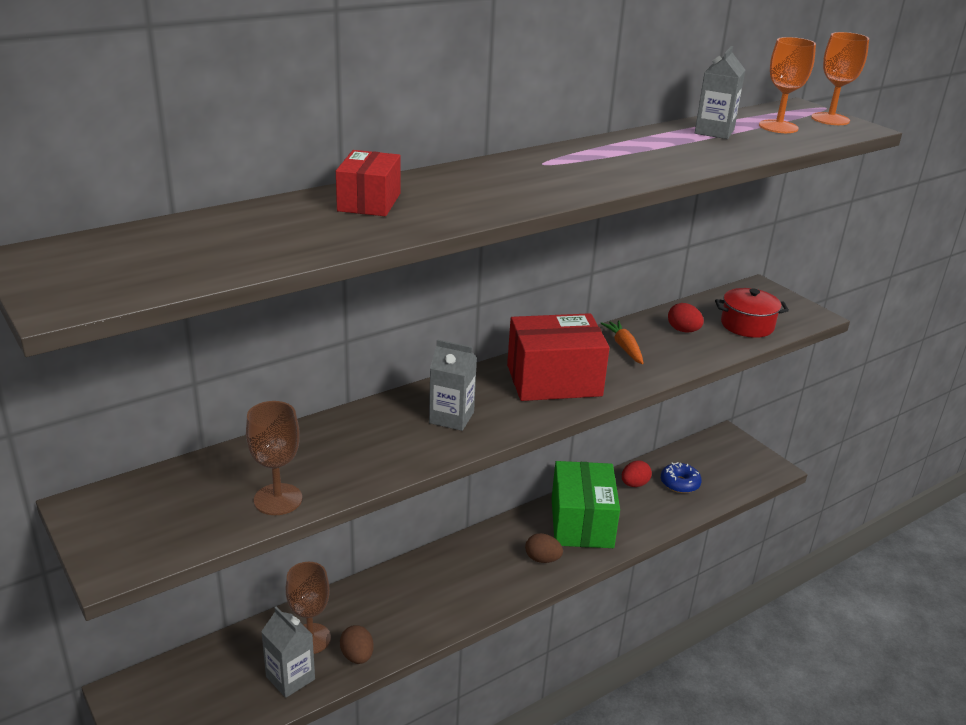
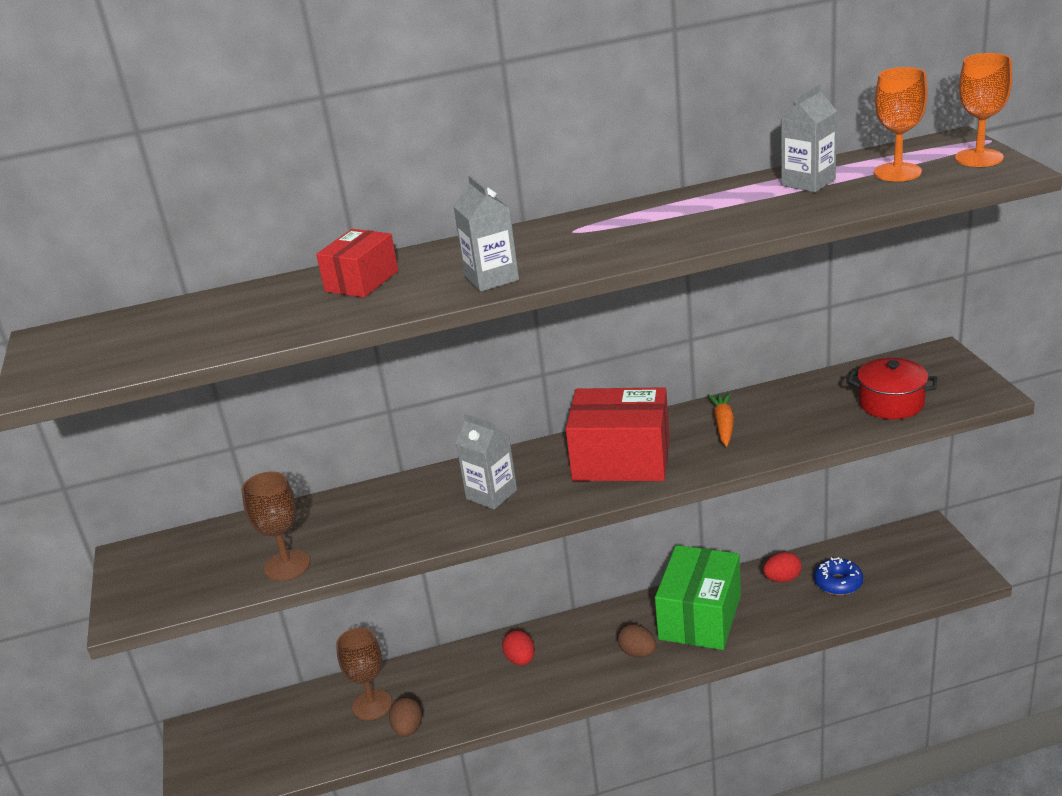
camera: 25 degrees right, 0 degrees up
grey carton [261,606,315,698] -> grey carton moved to [453,175,519,292]
red egg [668,303,704,333] -> red egg moved to [502,630,535,666]

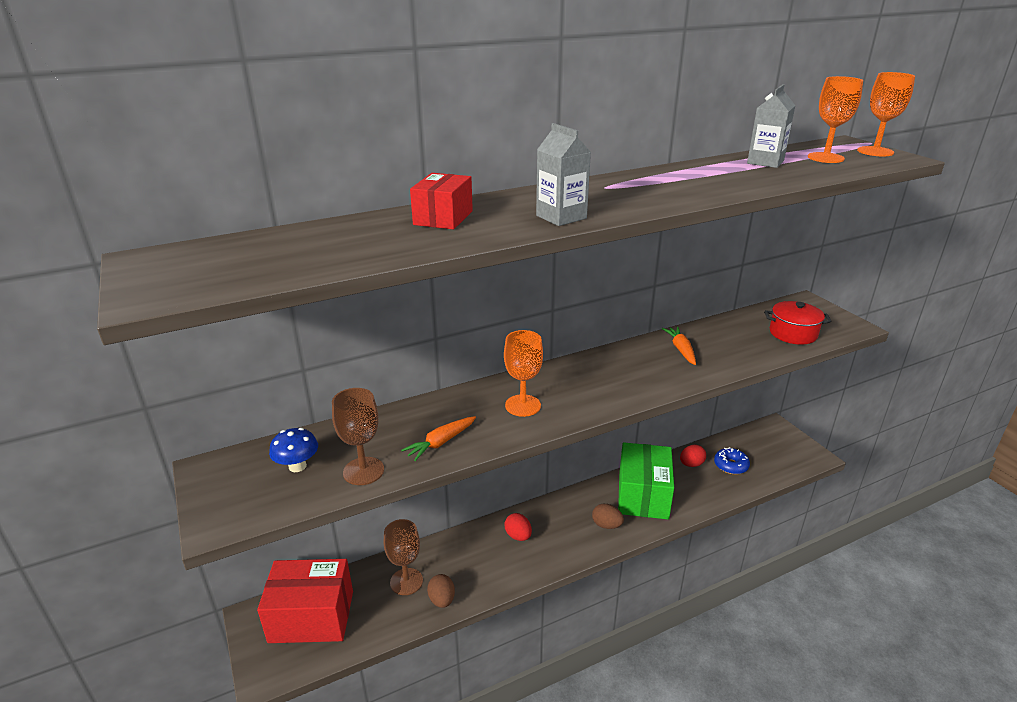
camera: 15 degrees left, 0 degrees up
grey carton [456,414,517,510] -> orange goblet [504,330,543,417]
red box [566,387,670,481] -> red box moved to [257,559,353,643]
none -> blue mushroom [269,428,318,472]
none -> orange carrot [401,416,476,461]

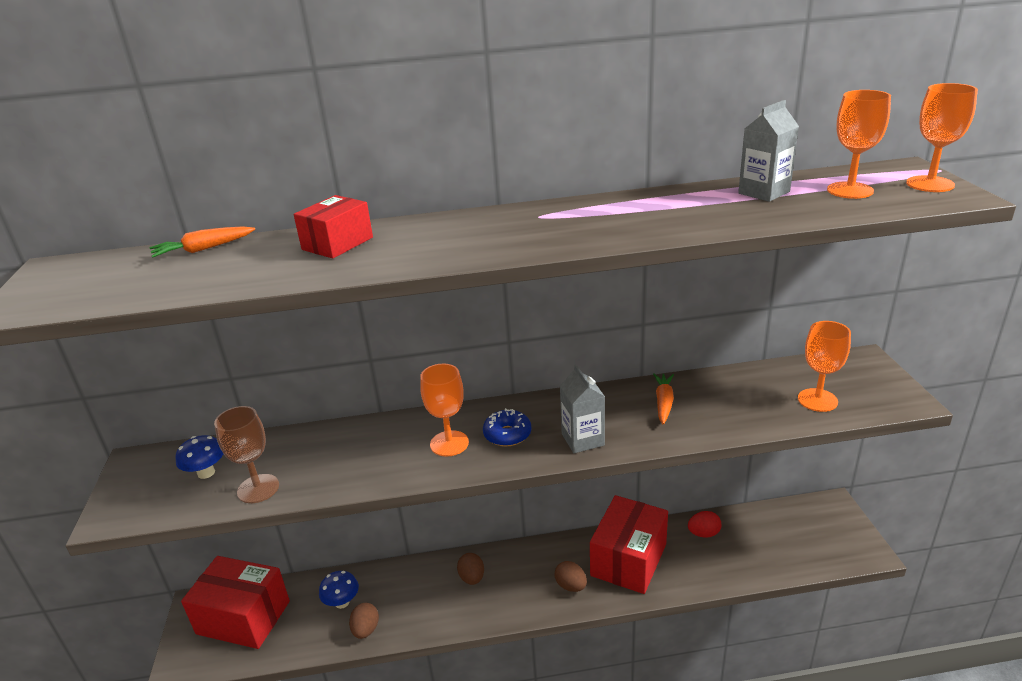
camera: 20 degrees right, 0 degrees up
brown goblet [384,519,423,595] -> blue mushroom [319,571,359,609]
orange carrot [401,416,476,461] -> orange carrot moved to [149,226,255,258]
red egg [504,513,532,541] -> brown egg [457,553,484,585]
grey carton [536,123,591,226] -> grey carton moved to [560,364,605,453]
green box [618,442,674,519] -> red box [590,495,668,594]
blue donut [714,447,750,474] -> blue donut moved to [483,408,531,446]
red pot [764,301,832,345] -> orange goblet [798,321,851,412]

